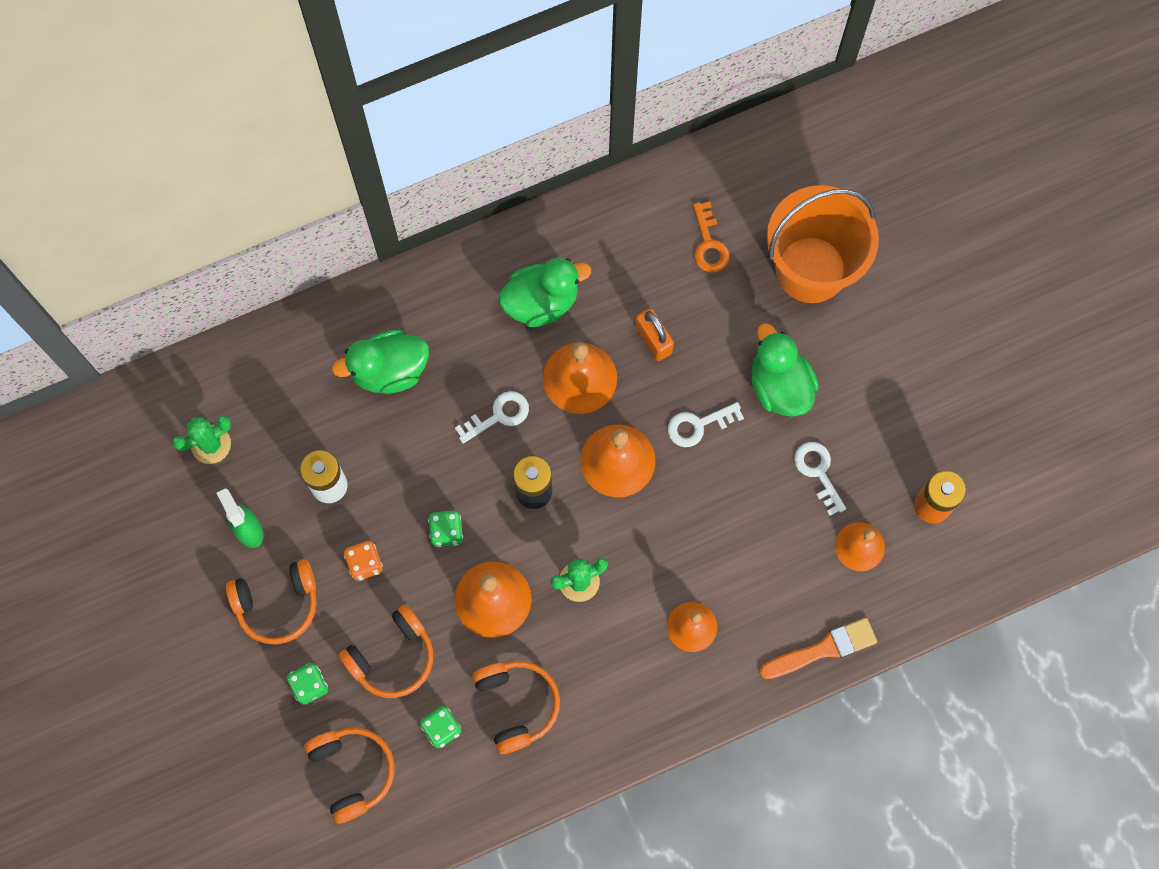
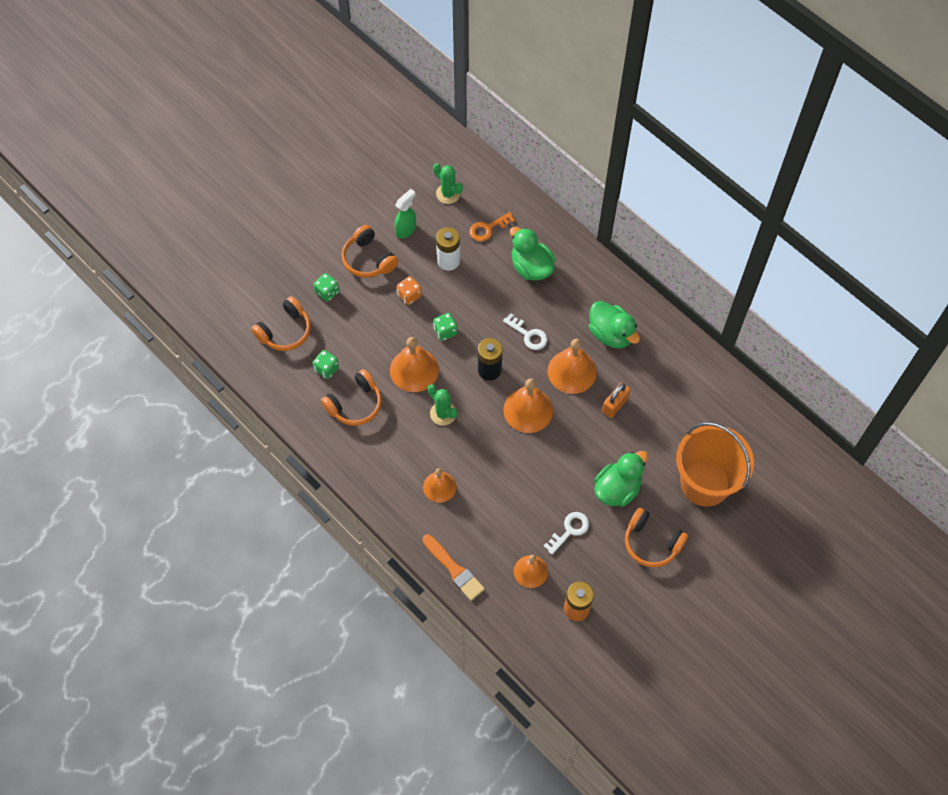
camera: 70 degrees right, 10 degrees down
orange headphones [338,604,433,698] -> orange headphones moved to [625,508,688,568]
white key [668,402,744,447] -> none
orange key [693,202,730,273] -> orange key moved to [469,212,515,242]

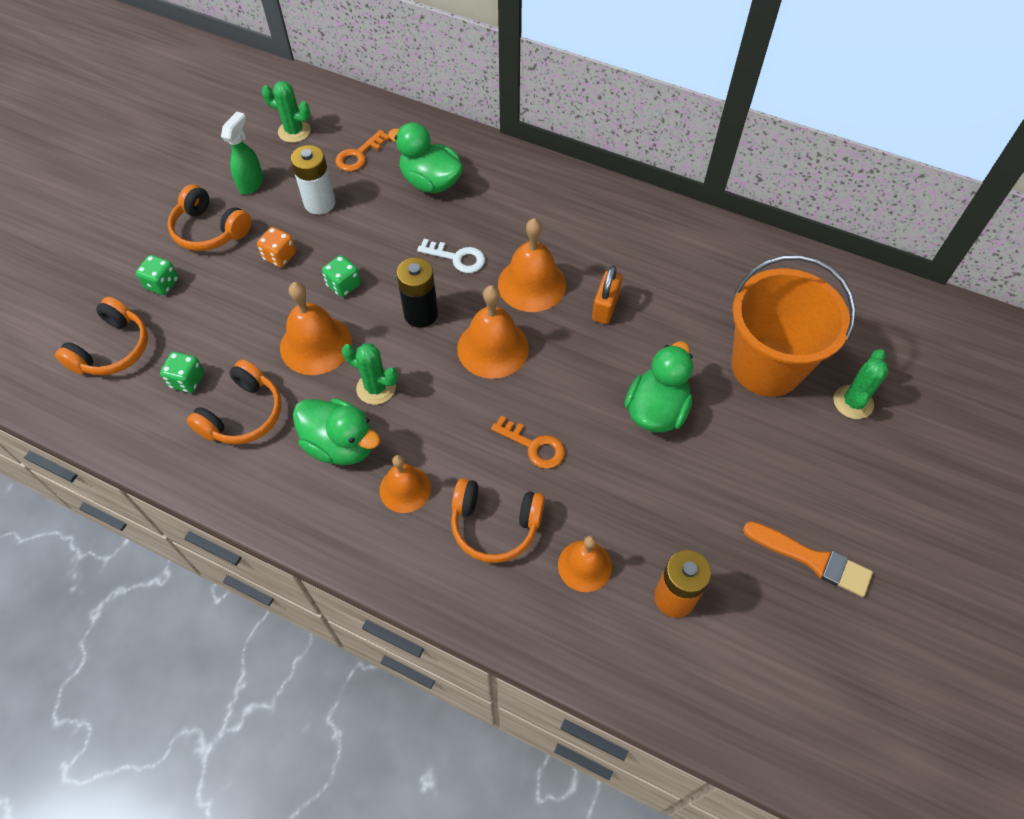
camera: 20 degrees left, 5 degrees down
orange brush [423,535,485,601] -> orange brush moved to [743,521,873,597]
white key [544,512,589,555] -> none
green duck [589,301,640,349] -> green duck moved to [293,398,380,465]
orange headphones [625,508,688,568] -> orange headphones moved to [451,478,545,563]
none -> orange key [491,415,565,469]
none -> green cactus [833,349,889,419]

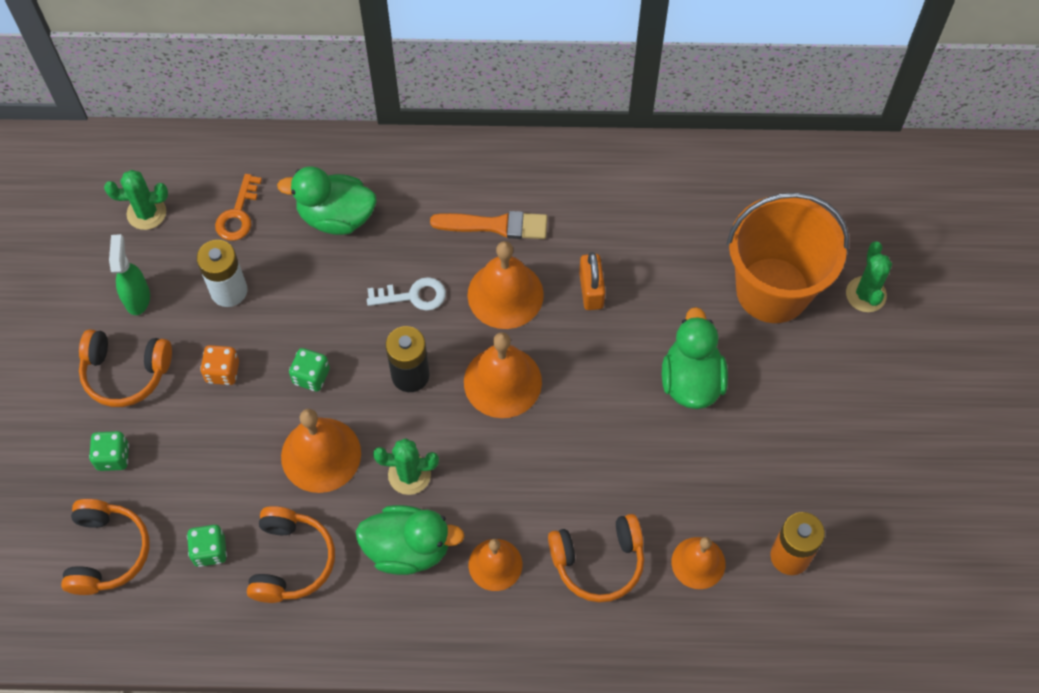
camera: 25 degrees left, 5 degrees up
orange key [491,415,565,469] -> none
orange brush [743,521,873,597] -> orange brush moved to [430,211,547,239]

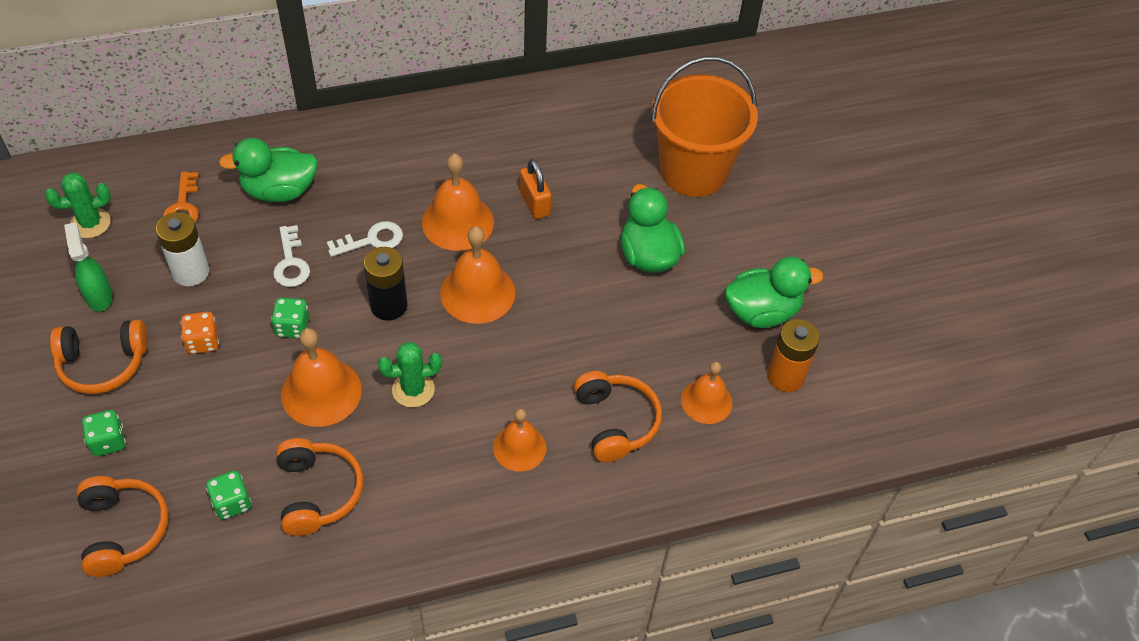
camera: 20 degrees left, 10 degrees down
green duck [356,505,465,575] -> green duck moved to [725,257,824,328]
orange brush [430,211,547,239] -> none
orange headphones [548,514,644,602] -> orange headphones turned 75 degrees counterclockwise [574,371,662,462]
green cactus [846,242,892,312] -> none
none -> white key [273,225,310,287]

